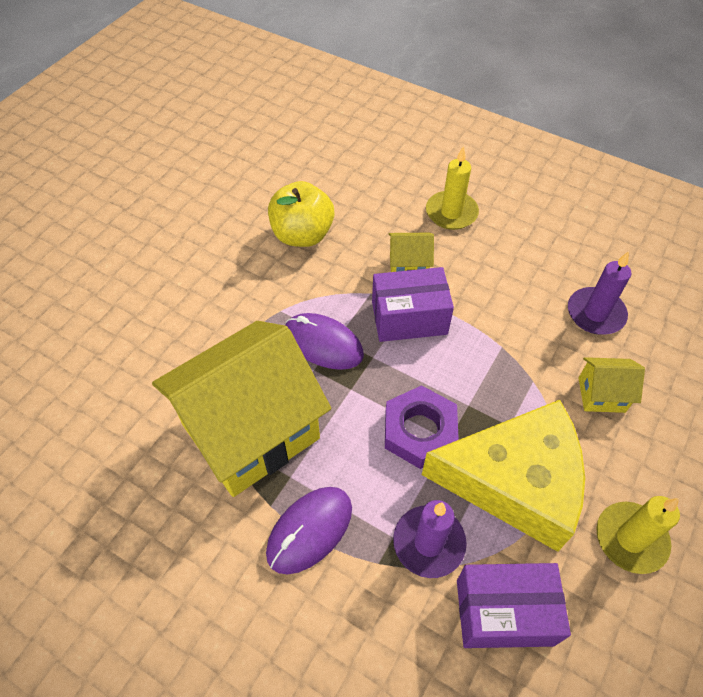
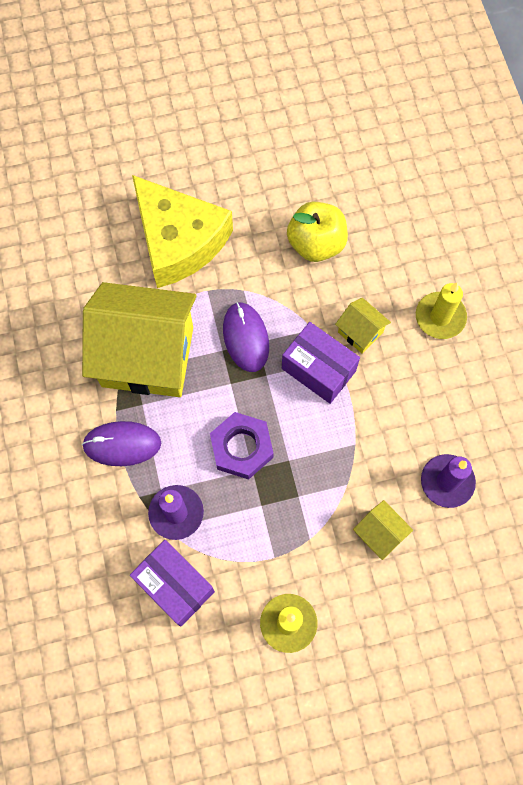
camera: 45 degrees right, 15 degrees up
yellow cheese [422,400,585,552] -> yellow cheese moved to [132,175,233,288]

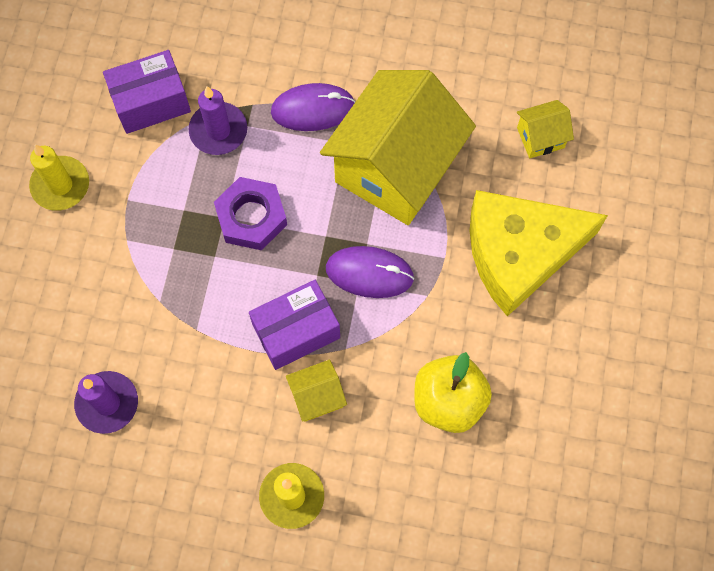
camera: 115 degrees right, 0 degrees up
purple mouse [82,421,161,466] -> purple mouse turned 60 degrees clockwise [271,83,355,131]
yellow house [353,500,413,560] -> yellow house moved to [517,100,574,158]

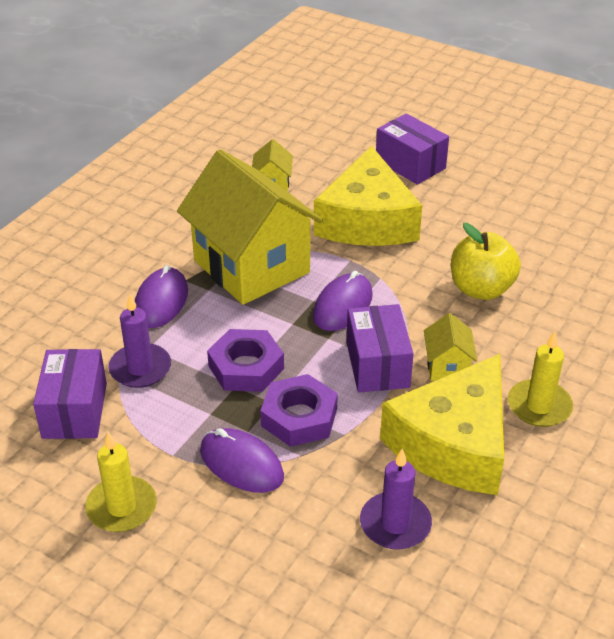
camera: 70 degrees left, 30 degrees down
none -> purple mouse [200,428,284,493]
none -> purple nut [260,374,338,447]
none -> purple box [376,113,449,185]
none -> yellow cheese [380,354,504,495]

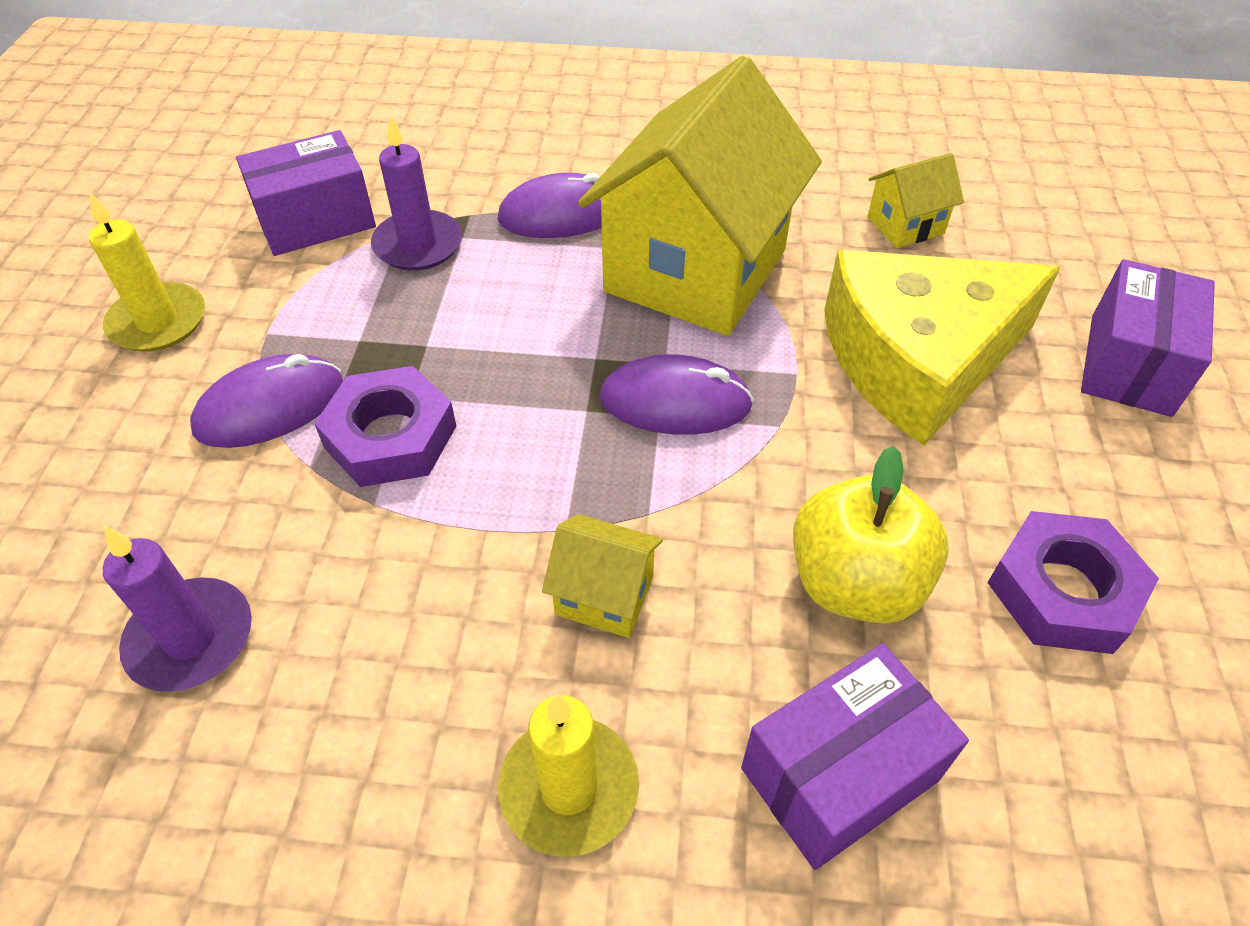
camera: 65 degrees right, 10 degrees up
purple mouse [200,428,284,493] -> purple mouse turned 45 degrees clockwise [190,354,343,448]
purple nut [207,329,284,392] -> purple nut moved to [987,511,1159,654]
purple box [347,304,414,392] -> purple box moved to [741,643,969,870]
yellow cheese [380,354,504,495] -> none
yellow house [424,313,477,381] -> yellow house turned 45 degrees clockwise [542,514,663,638]

